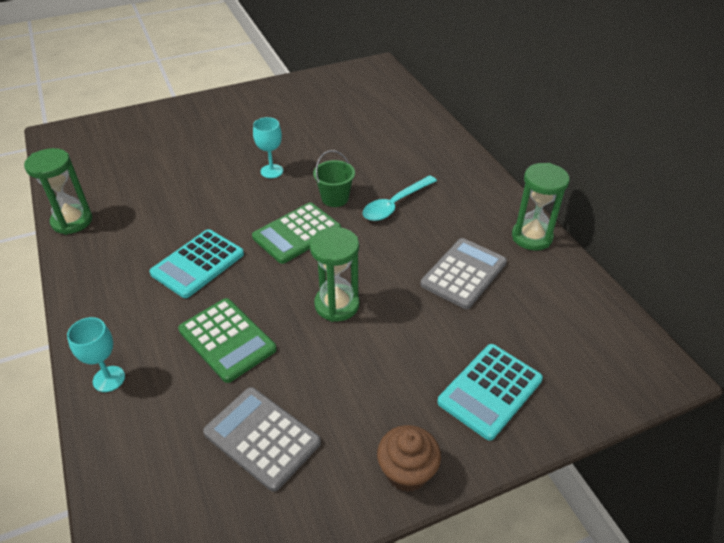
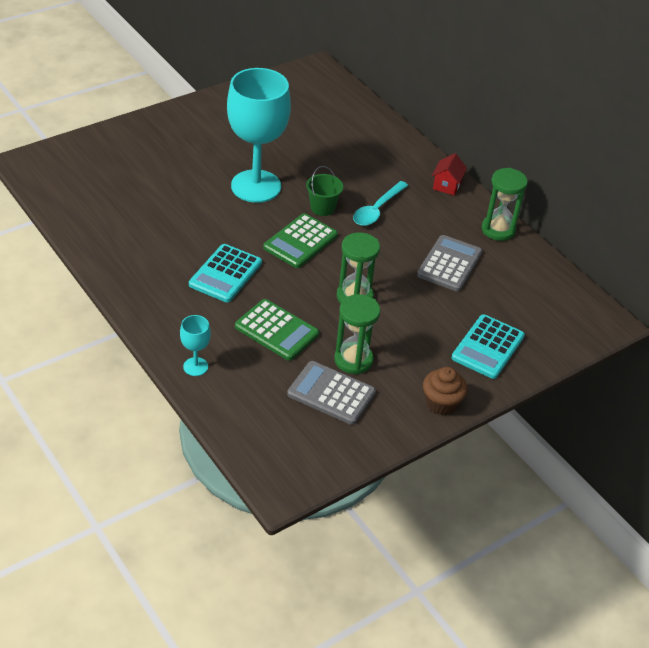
camera: 15 degrees left, 0 degrees up
green hourglass [24,148,92,235] -> green hourglass moved to [334,294,380,375]
turquoise goblet [253,117,283,178] -> turquoise goblet [227,68,291,203], size x2.37
none -> red house [432,153,467,195]

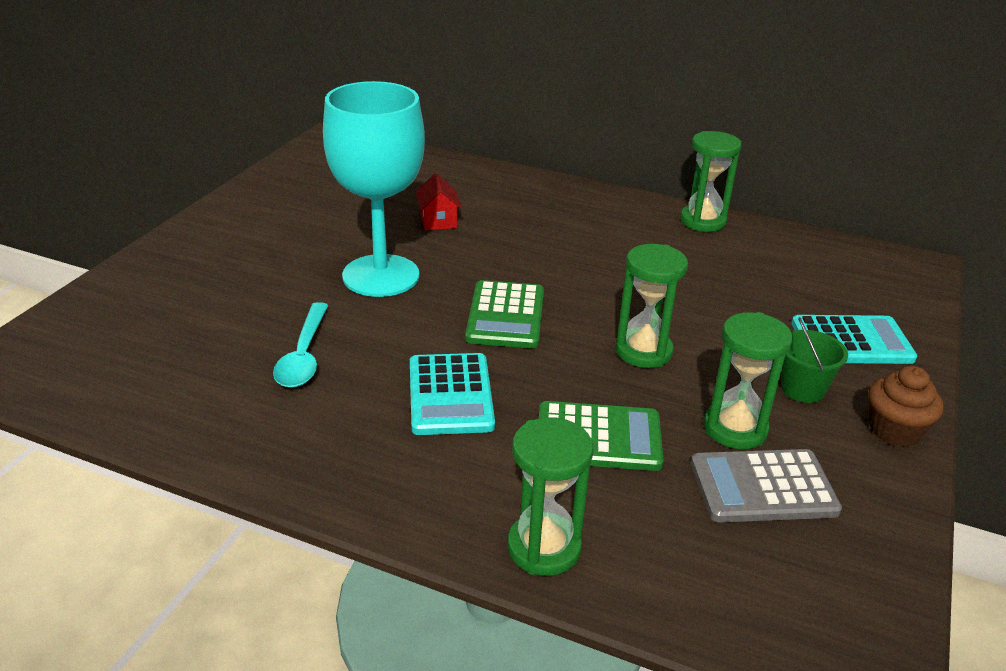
camera: 30 degrees left, 10 degrees down
turquoise goblet [180,315,211,376] -> green hourglass [507,417,593,576]
green bucket [306,166,343,216] -> green bucket moved to [781,317,848,403]
turquoise spoon [353,181,408,226] -> turquoise spoon moved to [273,302,329,388]
grey calculator [417,235,482,291] -> none
red house [432,153,467,195] -> red house moved to [416,173,462,230]
turquoise calculator [451,314,525,379] -> turquoise calculator turned 90 degrees counterclockwise [791,315,917,364]

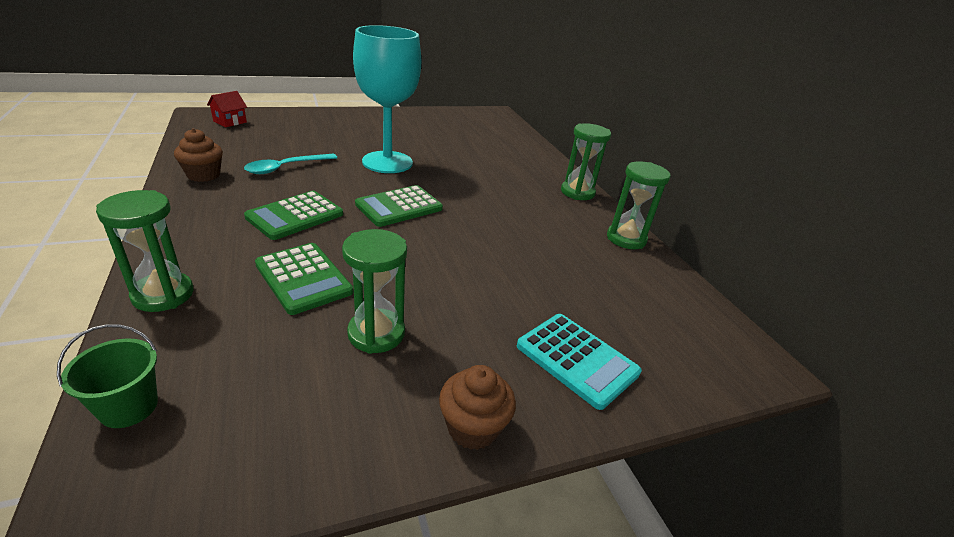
camera: 45 degrees right, 0 degrees up
turquoise calculator [410,353,495,435] -> green calculator [244,191,343,240]
red house [416,173,462,230] -> red house moved to [207,91,247,127]
green hourglass [616,244,688,368] -> green hourglass moved to [561,123,611,200]
grey calculator [691,449,842,522] -> none
green bucket [781,317,848,403] -> green bucket moved to [57,324,158,428]
none -> brown cupcake [174,128,223,182]

